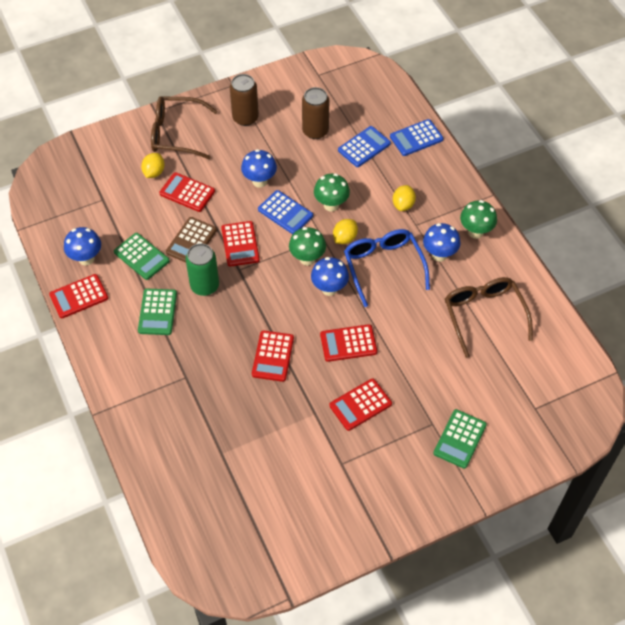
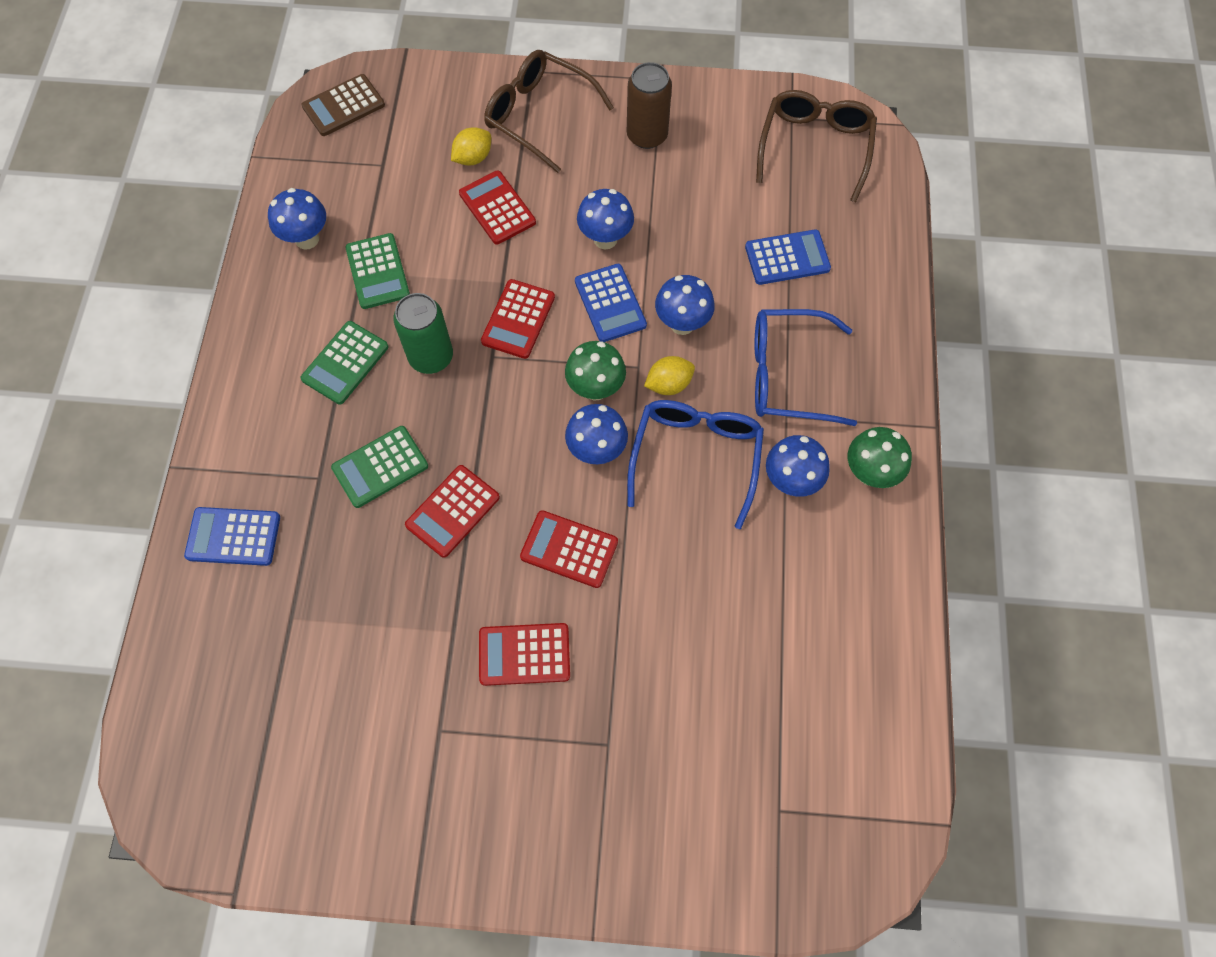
camera: 30 degrees right, 10 degrees up
red calculator [49,274,108,318] -> none
brown calculator [166,217,217,262] -> brown calculator moved to [301,74,385,136]
brown can [302,87,329,139] -> none
green mushroom [314,173,350,211] -> blue mushroom [655,275,715,335]
blue calculator [390,119,444,156] -> blue calculator moved to [184,507,280,566]
yellow lemon [393,185,416,211] -> blue glasses [754,309,857,426]
green calculator [433,409,487,469] -> green calculator moved to [331,426,428,508]
brown glasses [445,277,533,358] -> brown glasses moved to [756,90,877,202]

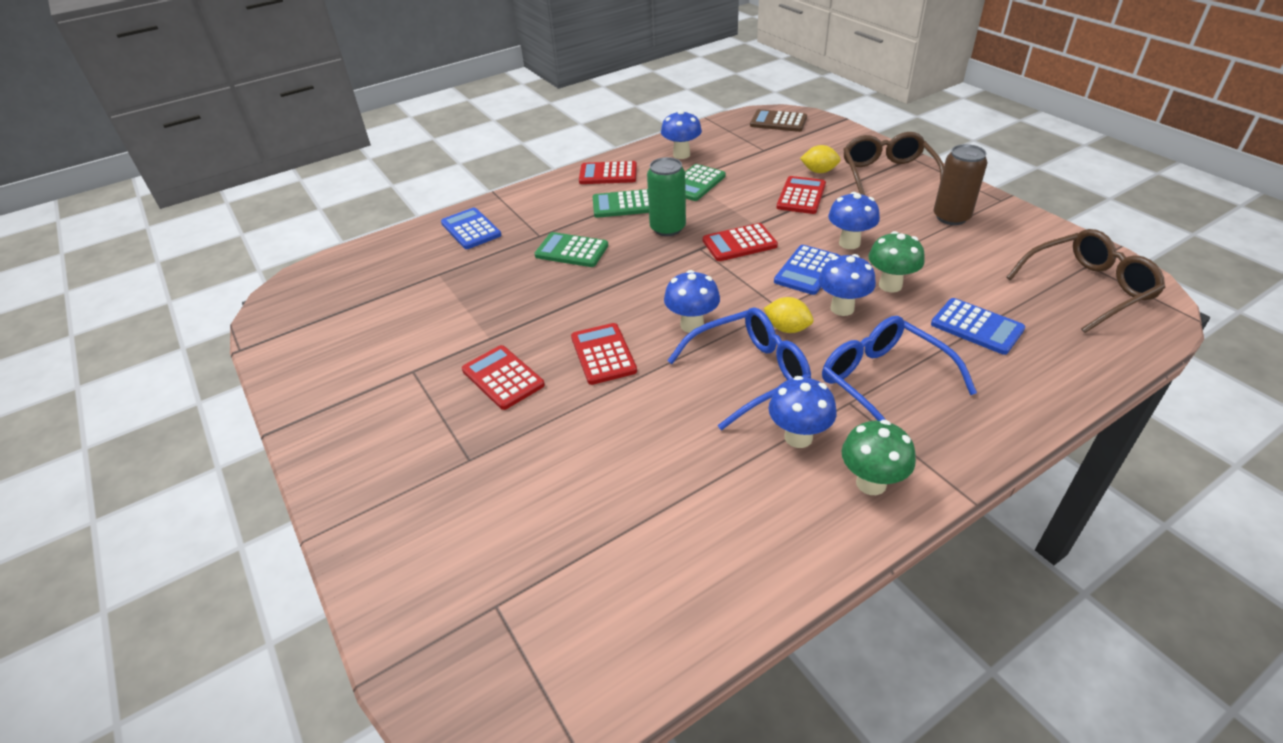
camera: 55 degrees right, 25 degrees down
red calculator [405,465,500,558] -> red calculator moved to [579,161,637,184]
green mushroom [565,341,626,400] -> green mushroom moved to [869,231,925,292]

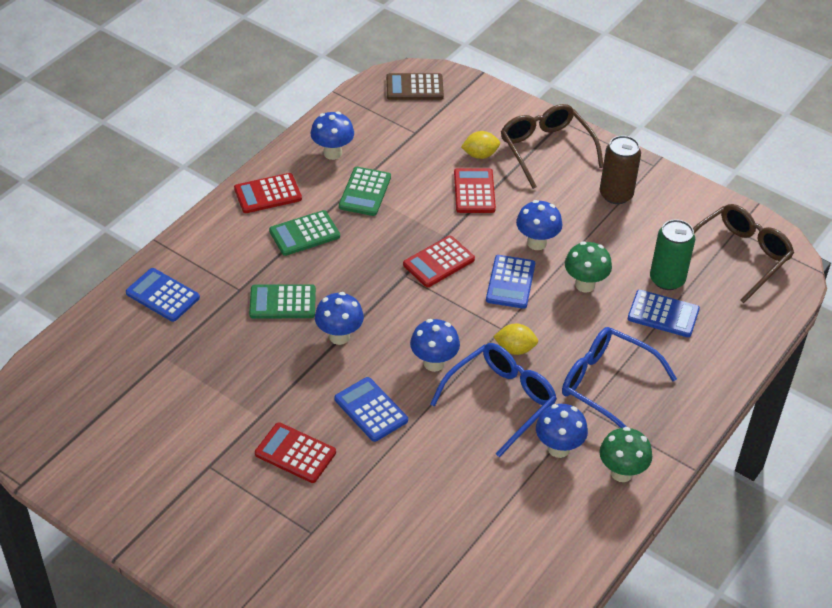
camera: 25 degrees left, 5 degrees up
red calculator [571,323,637,385] -> blue calculator [334,377,408,442]
green can [647,157,686,236] -> green can moved to [650,220,695,290]
blue mushroom [819,254,876,316] -> blue mushroom moved to [315,292,364,345]

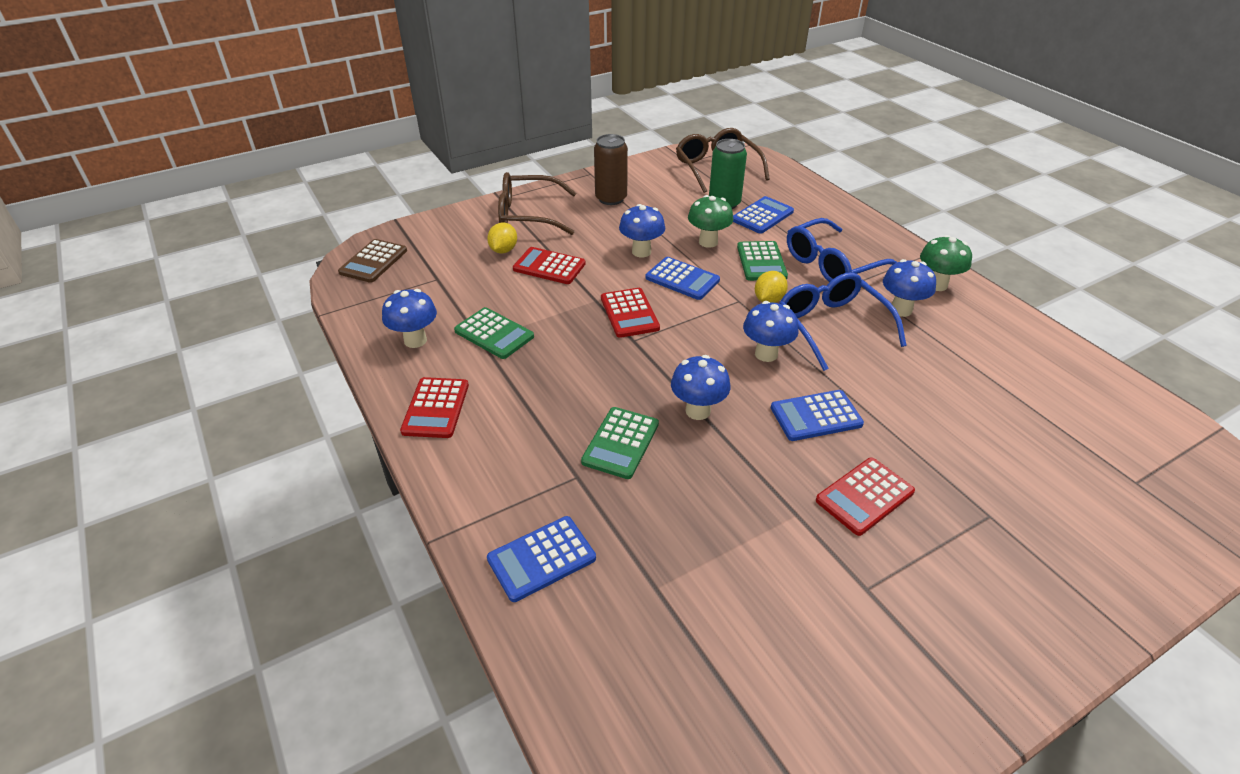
camera: 65 degrees left, 5 degrees down
green calculator [269,210,340,256] -> green calculator moved to [737,241,788,281]

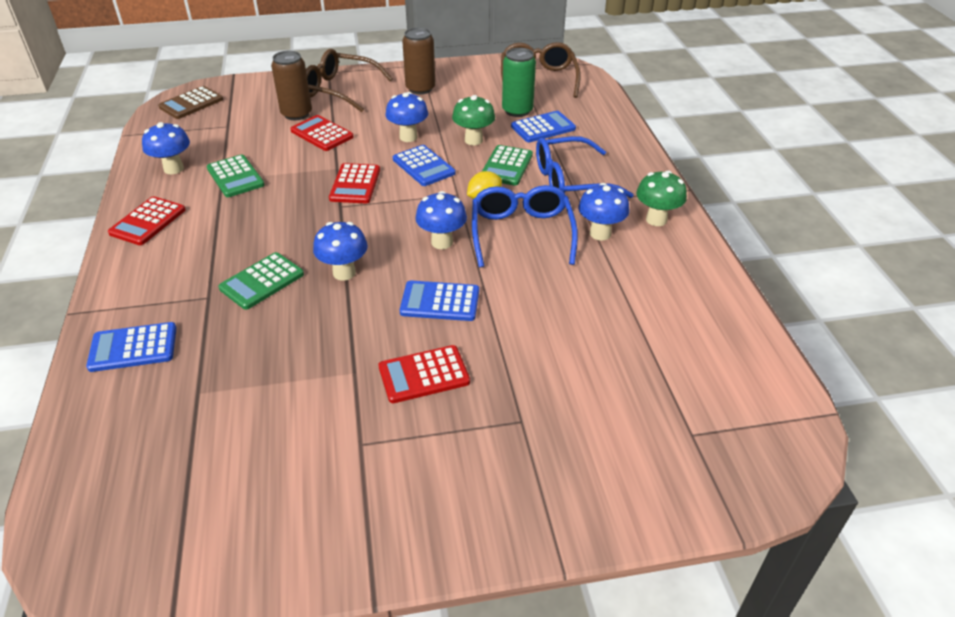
camera: 20 degrees right, 0 degrees up
yellow lemon [487,222,517,253] -> brown can [271,51,312,120]

